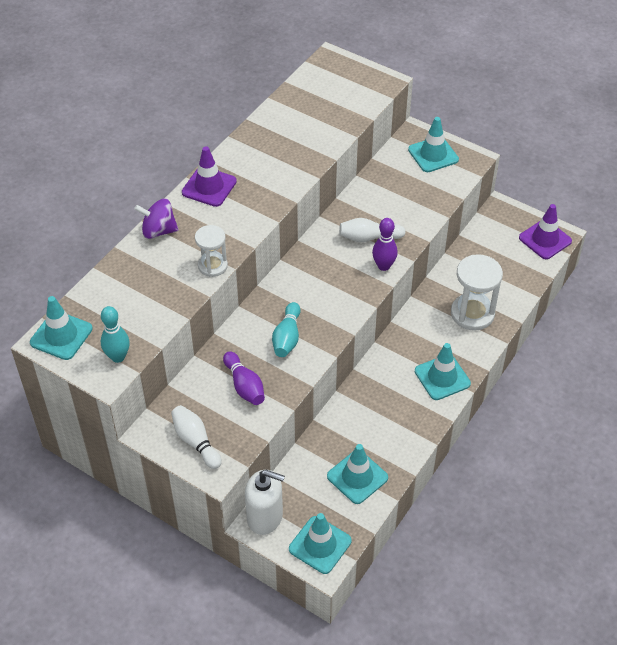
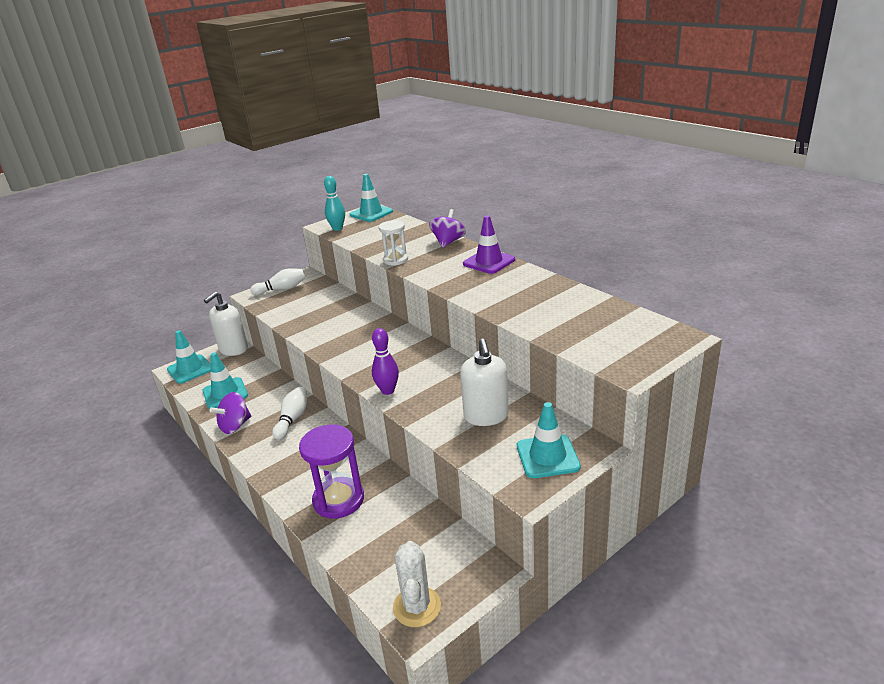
camera: 110 degrees right, 20 degrees down
purple bowling pin [223,351,265,405] -> none
turquoise bowling pin [272,302,301,357] -> none
white bowling pin [339,218,405,242] -> white bowling pin moved to [272,387,307,440]
turquoise traffic cone [415,343,471,400] -> none
white hourglass [451,254,503,331] -> purple hourglass [299,424,364,519]
purple traffic cone [519,204,572,259] -> white cactus [393,541,441,627]
none -> purple spinning top [209,392,251,434]
none -> white soap dispenser [460,339,509,426]

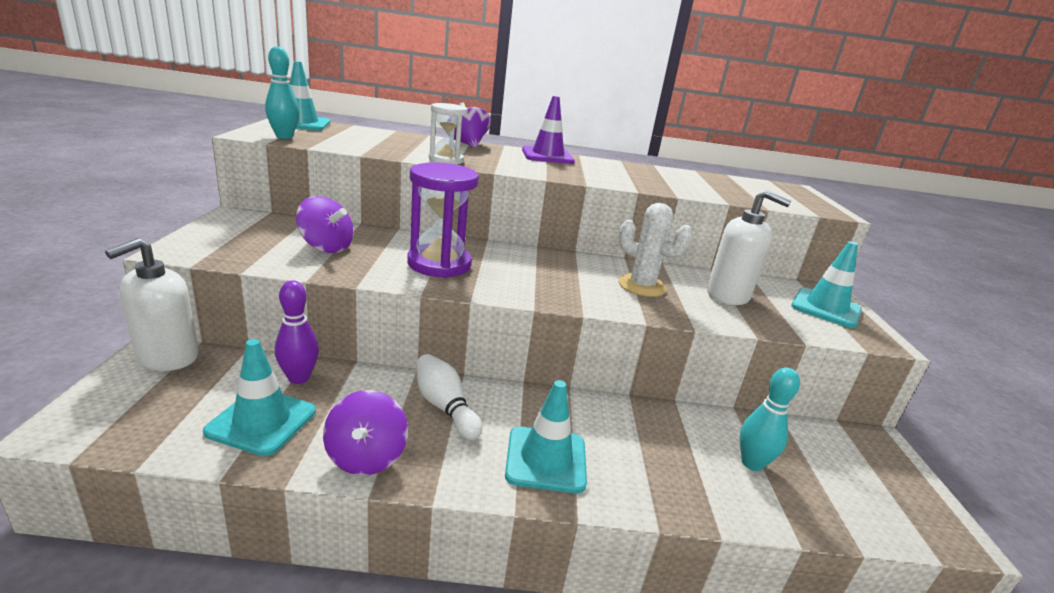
camera: 55 degrees left, 5 degrees down
turquoise traffic cone [167,330,211,384] -> turquoise traffic cone moved to [505,380,587,493]
white soap dispenser [204,291,248,356] -> white soap dispenser turned 45 degrees clockwise [105,238,198,371]
white bowling pin [250,268,305,295] -> none
purple hourglass [299,424,364,519] -> purple hourglass moved to [407,163,479,278]
purple bowling pin [372,328,399,395] -> purple bowling pin moved to [275,281,319,384]
white cactus [393,541,441,627] -> white cactus moved to [618,203,693,297]
none -> purple spinning top [296,196,354,253]
none -> turquoise bowling pin [740,367,800,471]

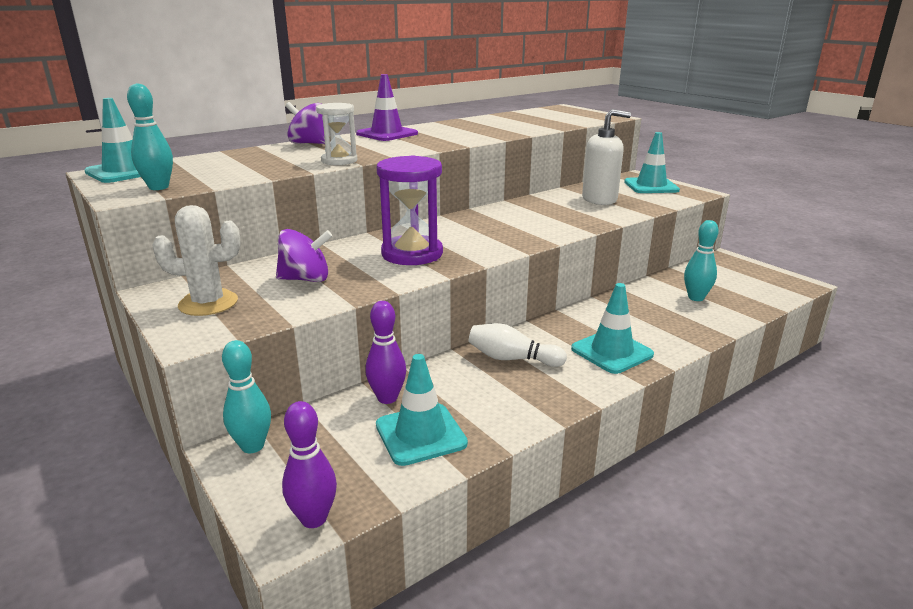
camera: 35 degrees left, 0 degrees up
white soap dispenser [105,238,198,371] -> turquoise bowling pin [222,340,271,453]
purple spinning top [323,390,408,476] -> none
white cactus [618,203,693,297] -> white cactus moved to [152,205,241,316]
none -> purple bowling pin [282,401,337,528]

